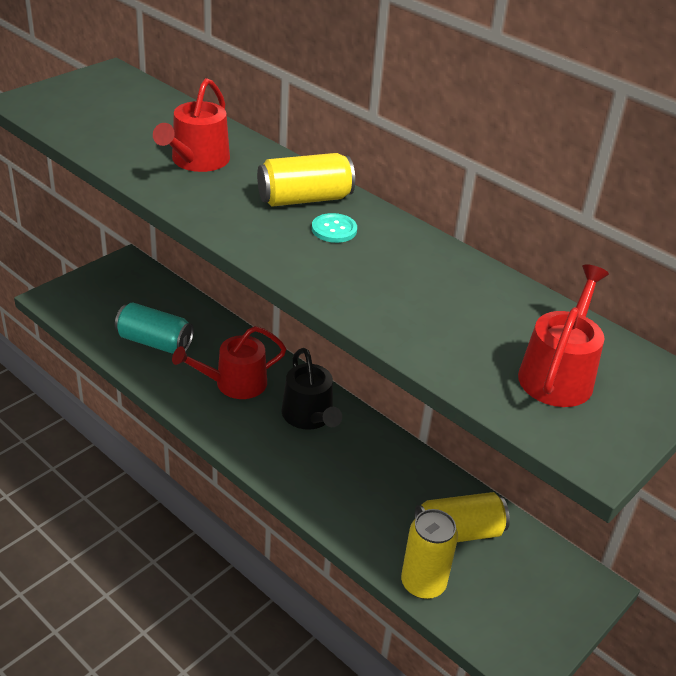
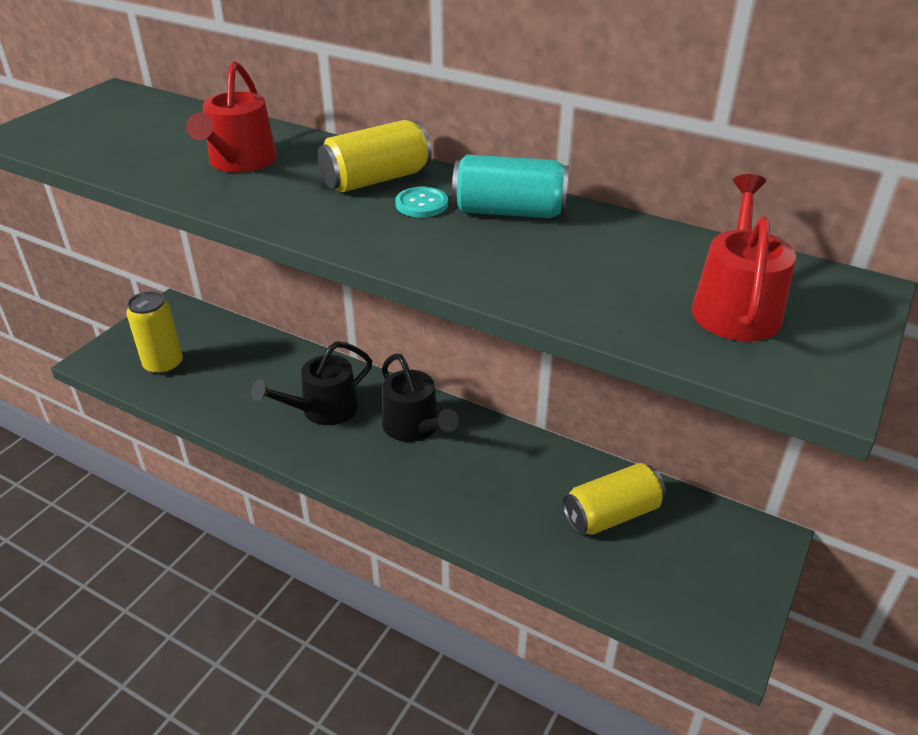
camera: 10 degrees left, 0 degrees up
turquoise can [115,302,194,354] -> turquoise can moved to [452,154,569,218]
red watering can [172,326,286,399] -> black watering can [251,341,372,425]
yellow can [401,509,458,599] -> yellow can moved to [126,291,183,375]

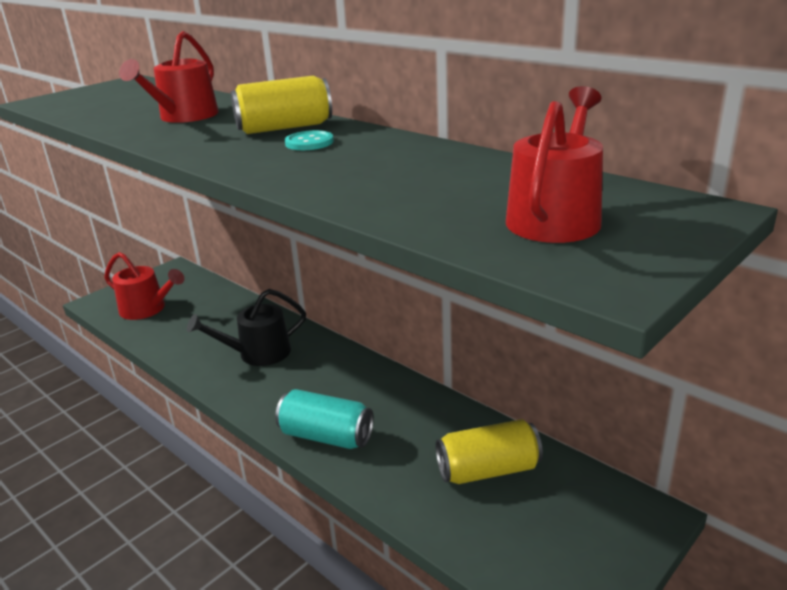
camera: 15 degrees right, 10 degrees down
yellow can [126,291,183,375] -> red watering can [104,252,184,320]
black watering can [382,354,459,442] -> none
turquoise can [452,154,569,218] -> turquoise can moved to [275,389,374,449]

